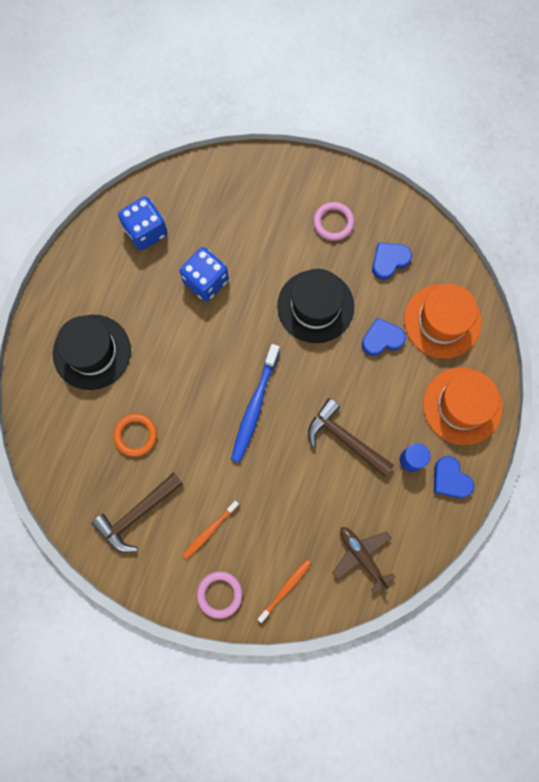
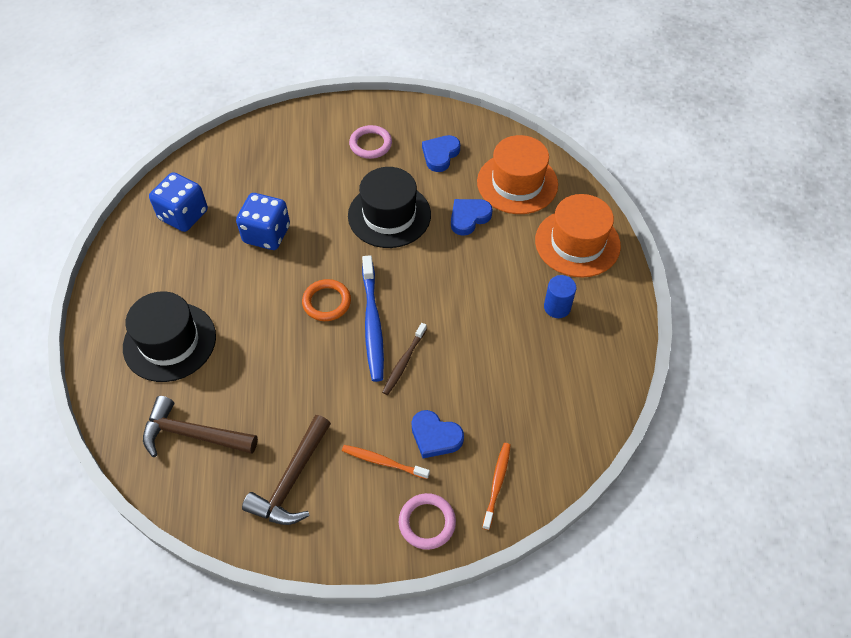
camera: 25 degrees left, 20 degrees down
orange ring [113,413,157,457] -> orange ring moved to [302,279,351,321]
orange toothbrush [183,501,239,559] -> orange toothbrush turned 90 degrees clockwise [342,445,430,479]
brown hammer [308,398,394,477] -> brown hammer moved to [143,396,258,457]
brown plane [333,527,395,594] -> none
blue heart [434,456,474,498] -> blue heart moved to [412,410,464,458]
none -> brown toothbrush [382,323,427,395]

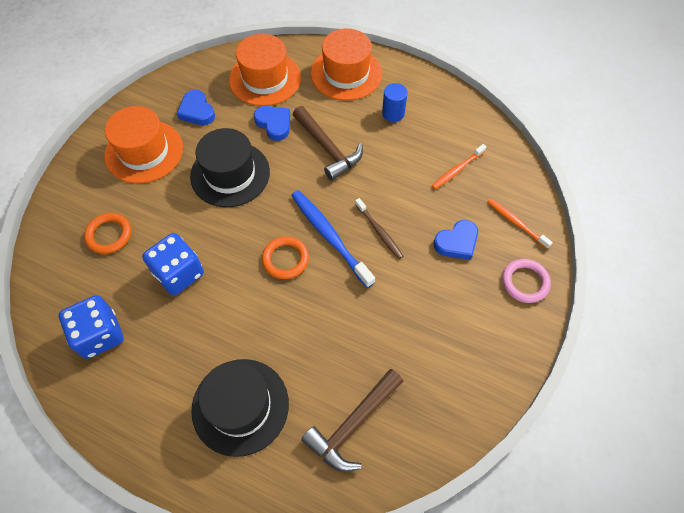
camera: 60 degrees left, 5 degrees up
brown hammer [242,415,331,525] -> brown hammer moved to [293,106,363,181]
orange toothbrush [342,445,430,479] -> orange toothbrush moved to [432,144,486,189]
pink ring [349,125,392,159] -> orange hat [104,106,183,183]
blue toothbrush [362,255,384,382] -> blue toothbrush turned 150 degrees counterclockwise [291,190,375,288]
blue heart [451,199,493,236] -> blue heart turned 150 degrees clockwise [254,106,290,141]
none -> orange ring [84,213,131,254]

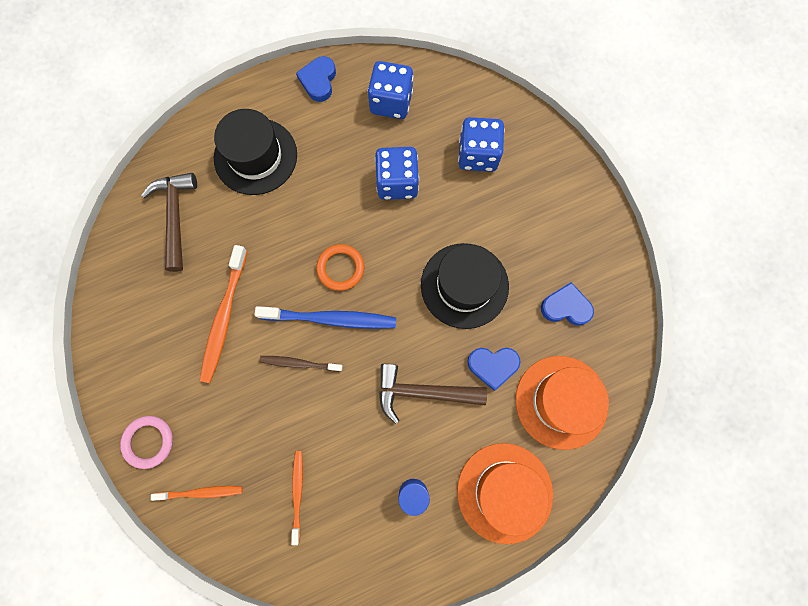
camera: 130 degrees right, 15 degrees up
orange ring [84,213,131,254] -> blue dice [458,117,505,172]
orange hat [104,106,183,183] -> none
blue heart [434,220,478,260] -> blue heart moved to [296,56,336,102]
none -> orange toothbrush [200,245,247,383]

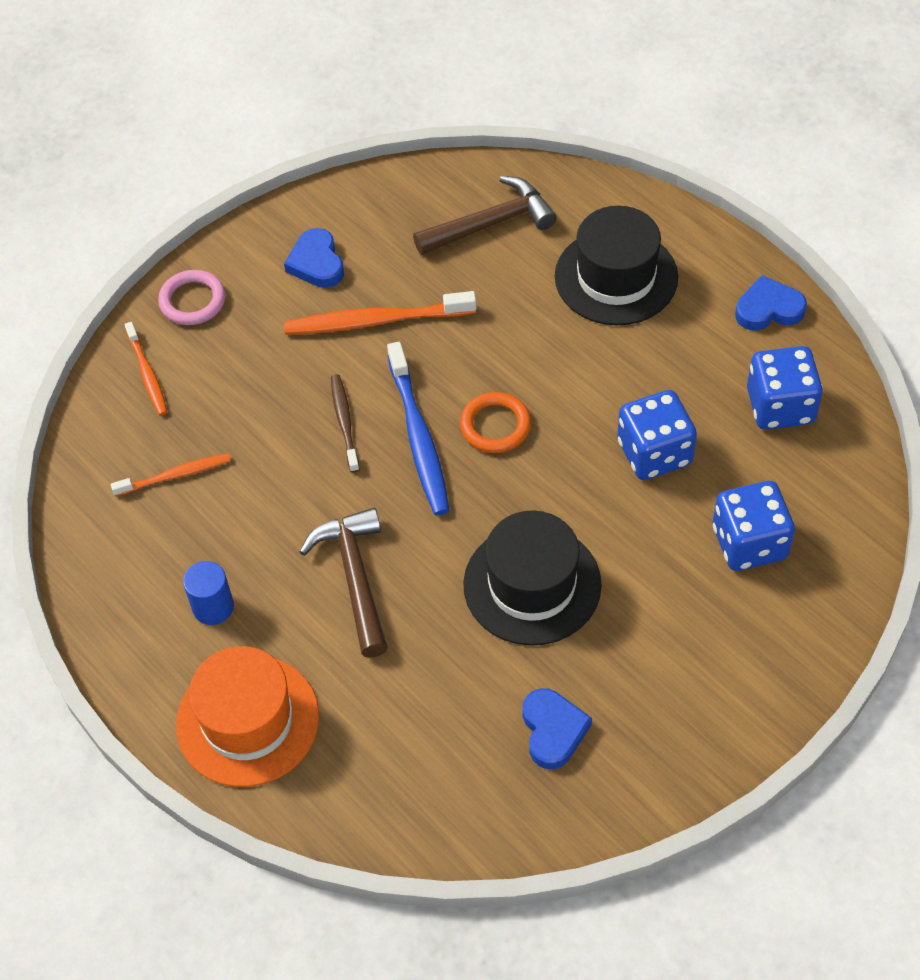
camera: 75 degrees right, 20 degrees down
blue heart [467,348,521,391] -> blue heart moved to [284,228,344,288]
orange hat [516,356,609,450] -> none

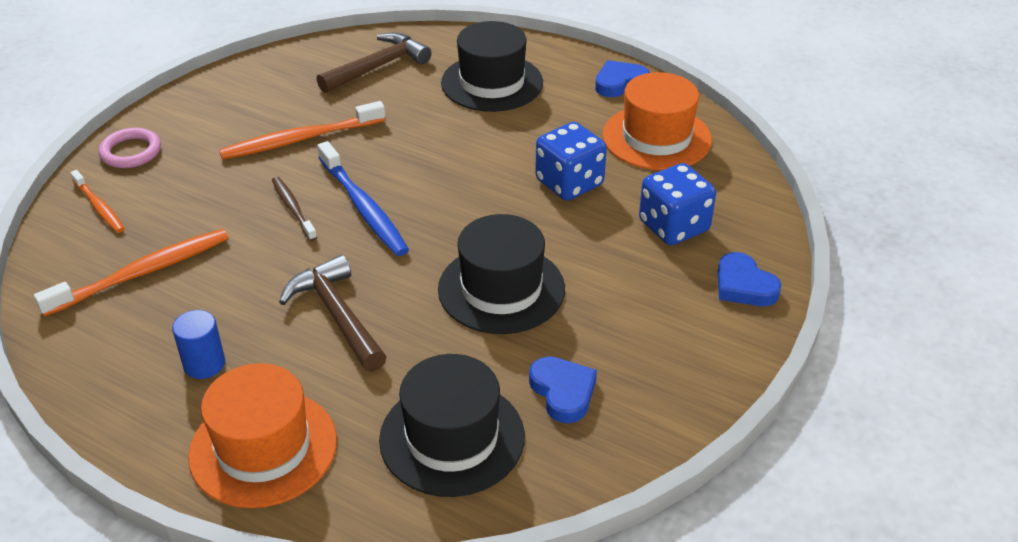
camera: 20 degrees left, 15 degrees down
orange toothbrush [111,453,231,496] -> orange toothbrush [34,229,229,317], size x1.69
blue heart [284,228,344,288] -> blue heart moved to [718,252,781,306]
orange ring [460,392,531,453] -> none
blue dice [747,346,823,430] -> orange hat [603,72,712,170]
none -> black hat [379,354,525,497]

